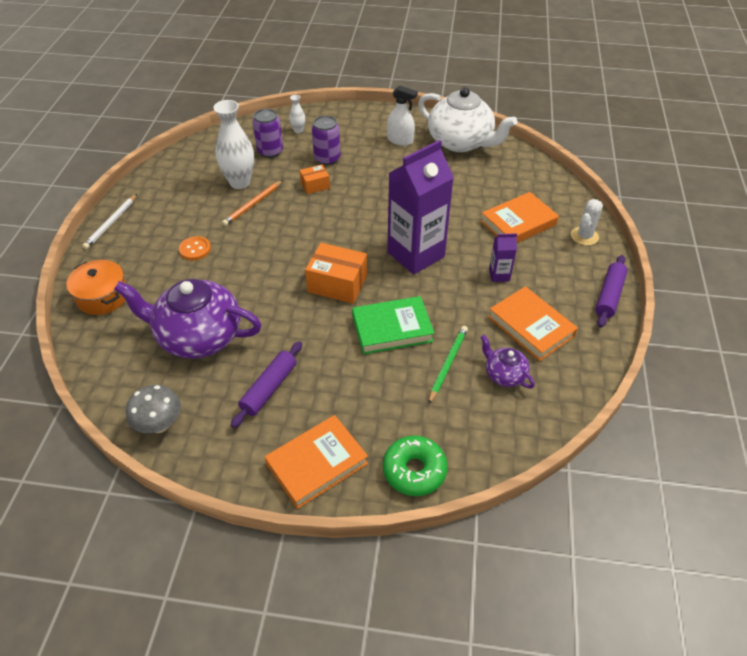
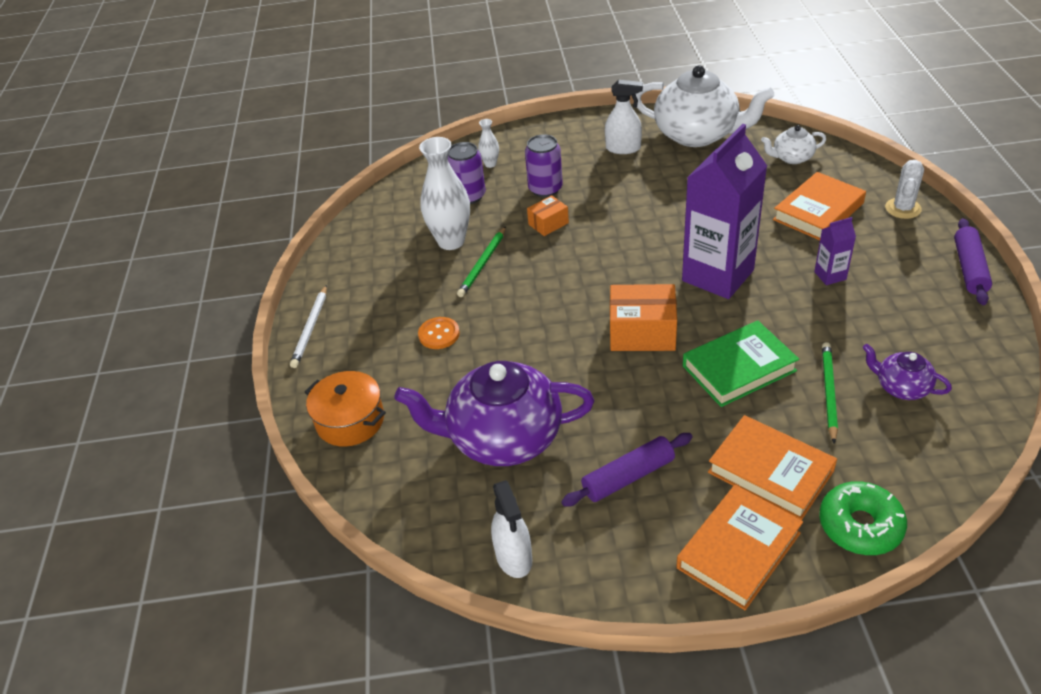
camera: 10 degrees left, 5 degrees down
grey mushroom [126,385,181,433] -> white spray bottle [491,480,532,578]
orange pencil [222,180,283,226] -> green pencil [457,226,506,297]
purple rolling pin [231,341,302,428] -> purple rolling pin turned 45 degrees clockwise [561,433,693,507]
orange book [488,286,578,361] -> orange book moved to [708,415,837,520]
none -> white teapot [761,125,826,164]

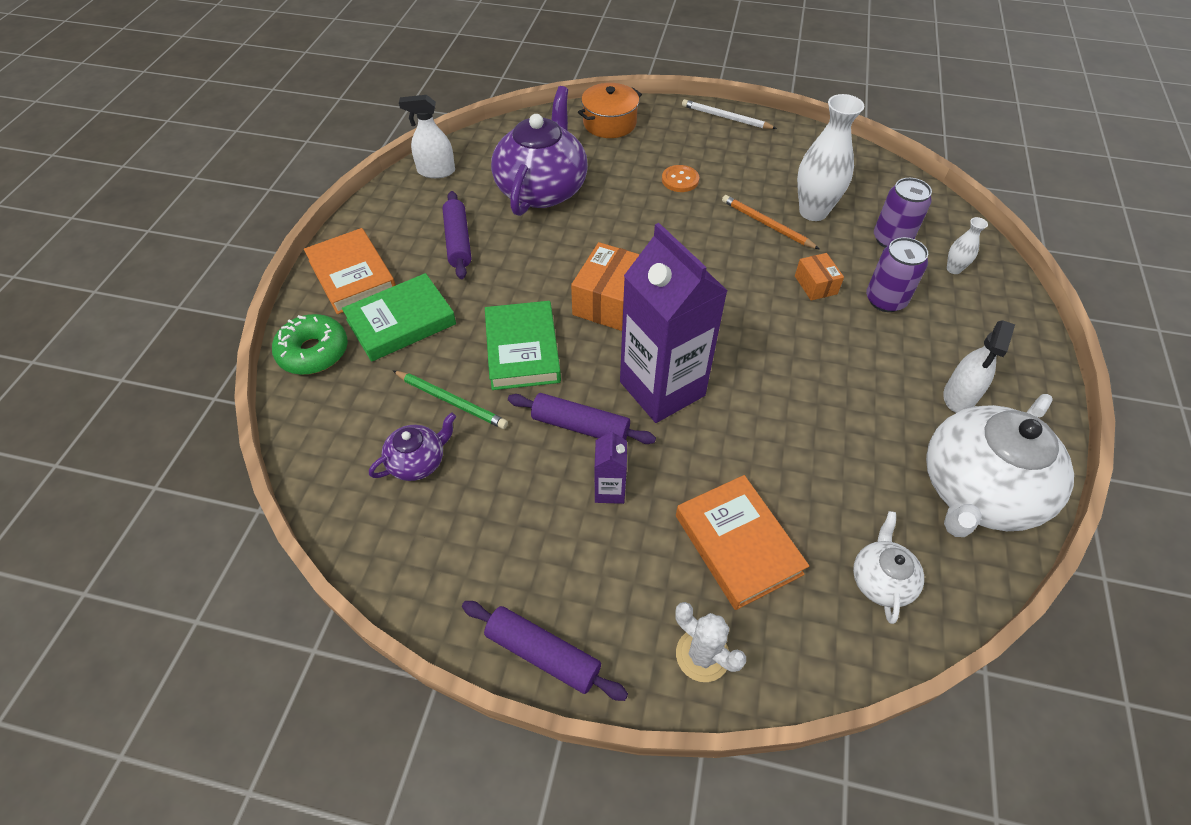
camera: 105 degrees right, 10 degrees up
green pencil [457,226,506,297] -> orange pencil [722,195,819,249]
orange book [708,415,837,520] -> green book [342,273,456,362]
none -> purple rolling pin [508,393,656,444]

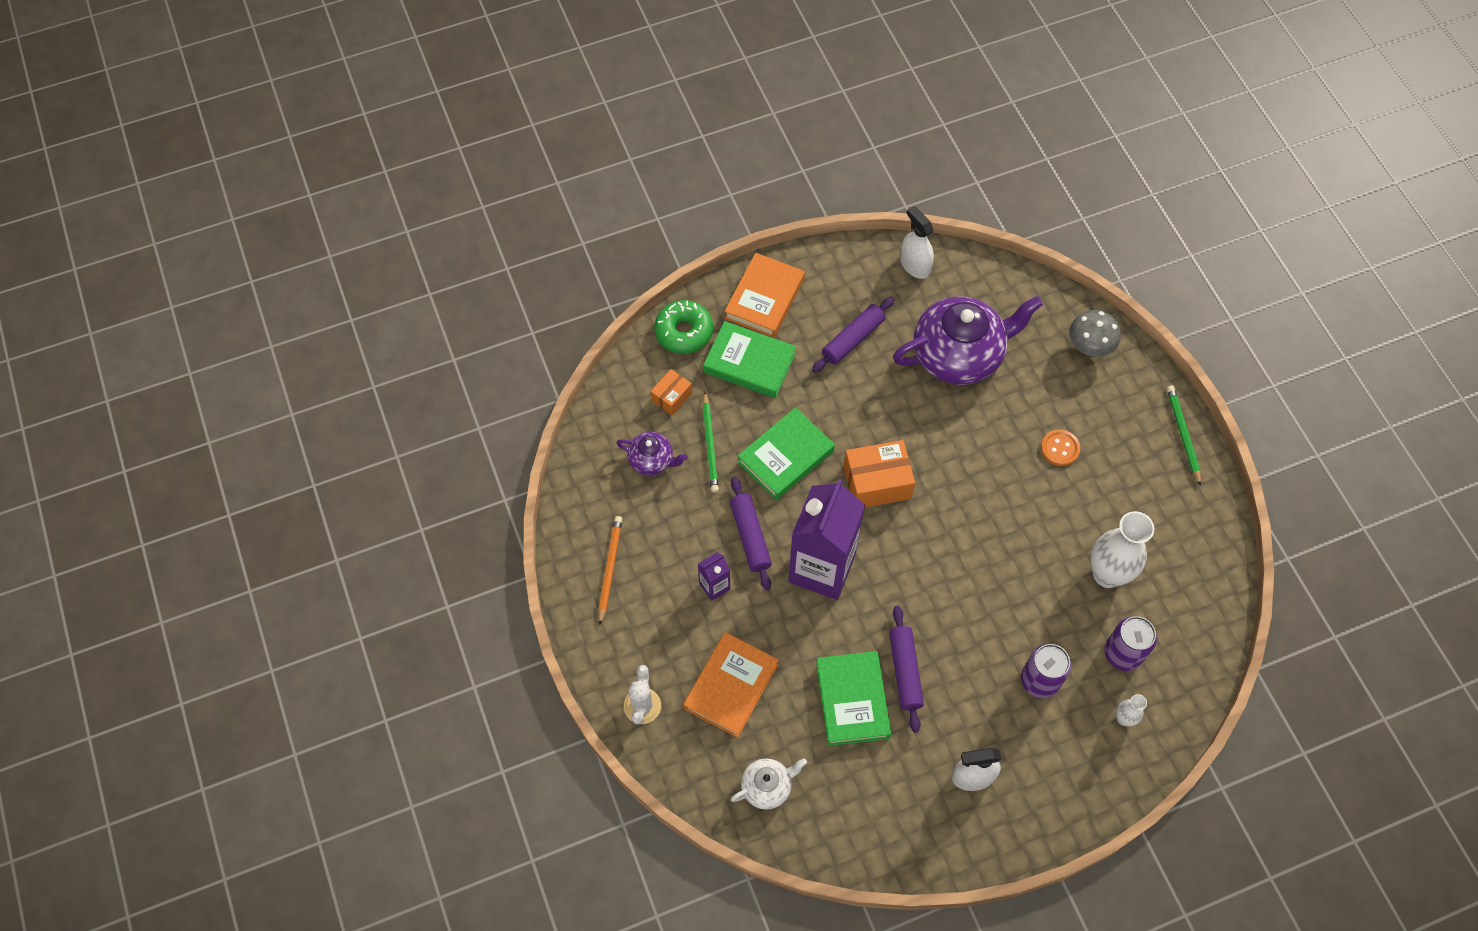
camera: 55 degrees right, 10 degrees up
purple rolling pin [462,601,628,701] -> purple rolling pin moved to [889,606,924,733]
orange pot [578,83,642,138] -> grey mushroom [1069,310,1121,357]
white pencil [682,99,777,129] -> green pencil [1167,386,1201,486]
orange pencil [722,195,819,249] -> orange pencil moved to [598,516,622,625]
orange box [795,253,844,301] -> orange box moved to [650,369,692,415]
white teapot [926,394,1074,537] -> none
none -> green book [816,651,891,746]

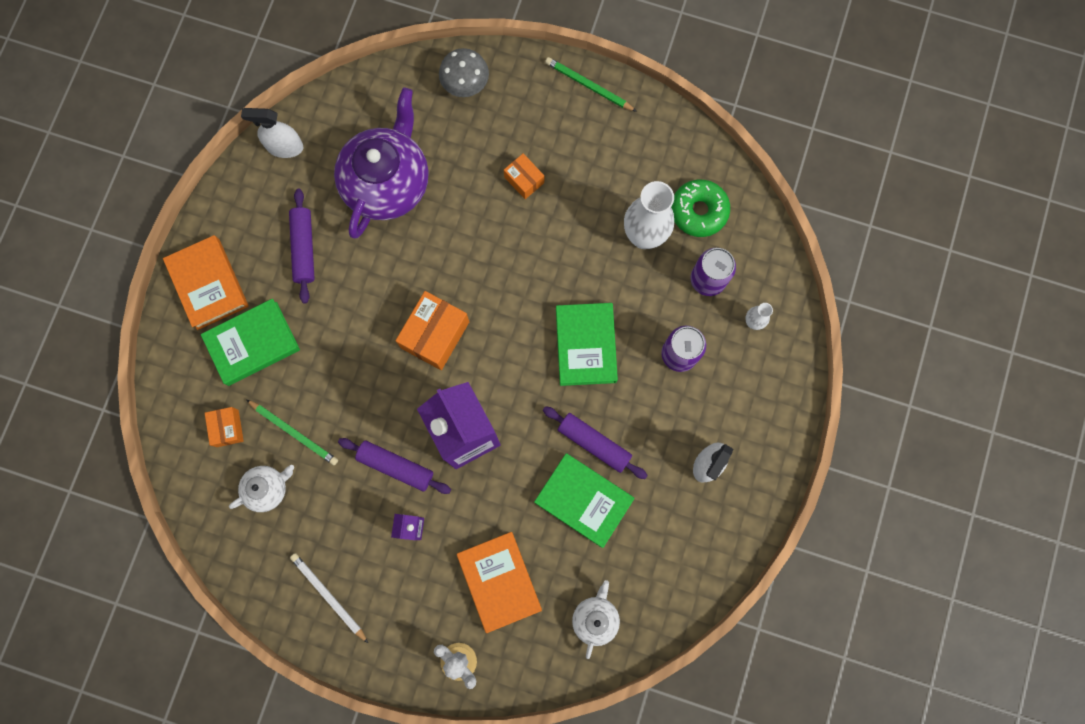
camera: 50 degrees left, 15 degrees up
orange pencil [598,516,622,625] -> white pencil [290,553,368,643]
purple teapot [617,432,688,475] -> white teapot [229,465,294,512]
green donut [654,300,713,354] -> green donut moved to [671,180,730,237]
green book [738,407,835,500] -> green book moved to [556,303,618,386]
orange button [1041,429,1080,466] -> orange box [504,153,544,199]

